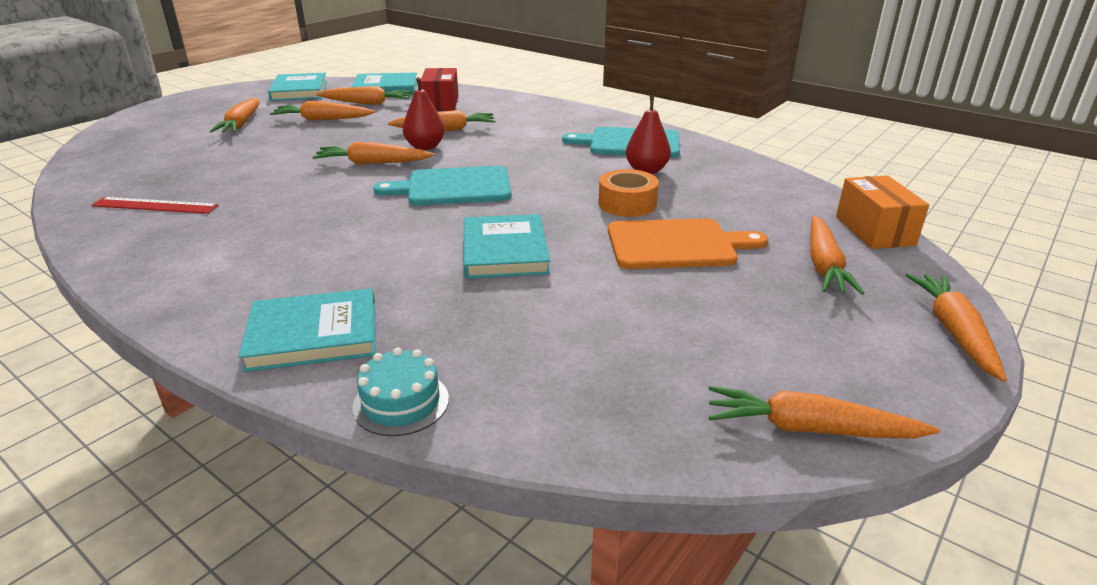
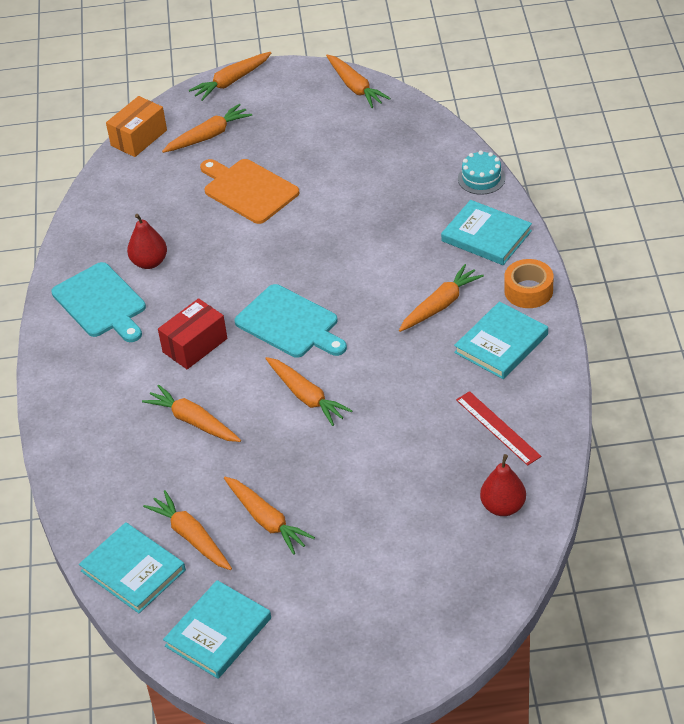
camera: 130 degrees left, 15 degrees up
orange carrot [210,98,259,133] -> orange carrot moved to [399,264,484,332]
red pear [403,77,445,150] -> red pear moved to [480,454,526,516]
red box [421,68,459,111] -> red box moved to [158,298,227,369]
turquoise book [464,214,550,279] -> turquoise book moved to [454,301,548,379]
orange tape [599,169,659,217] -> orange tape moved to [504,259,553,308]

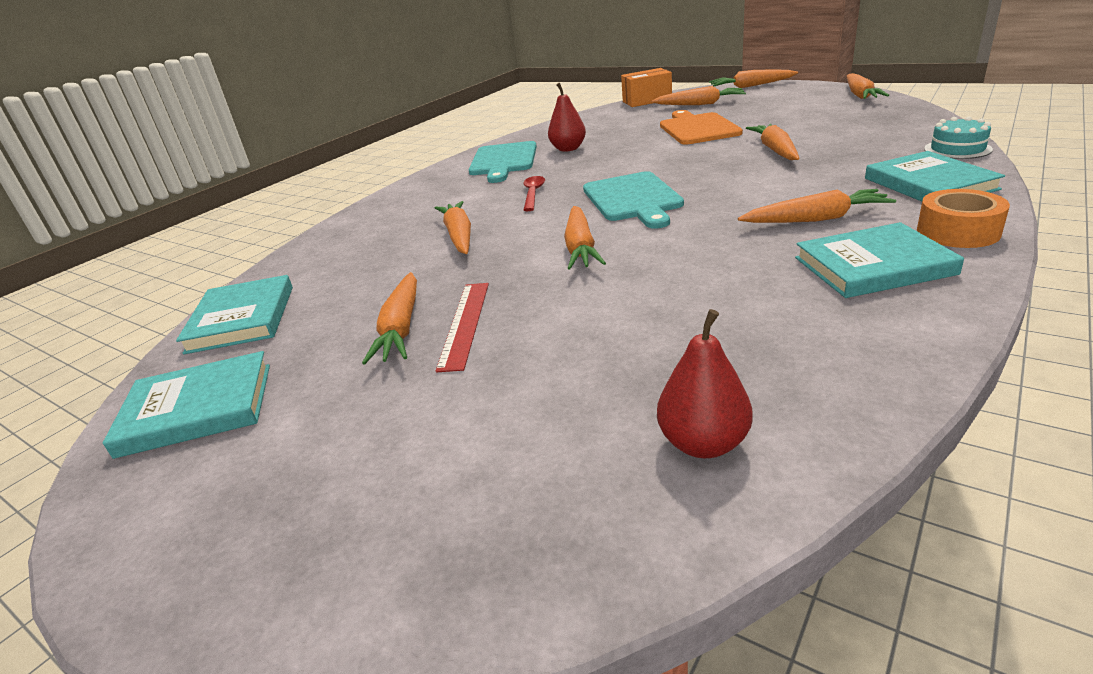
camera: 40 degrees right, 15 degrees down
orange carrot [143,490,232,570] -> orange carrot moved to [746,124,800,160]
red box [158,298,227,369] -> red spoon [523,176,545,211]
red ruler [456,391,541,466] -> red ruler moved to [436,283,489,372]

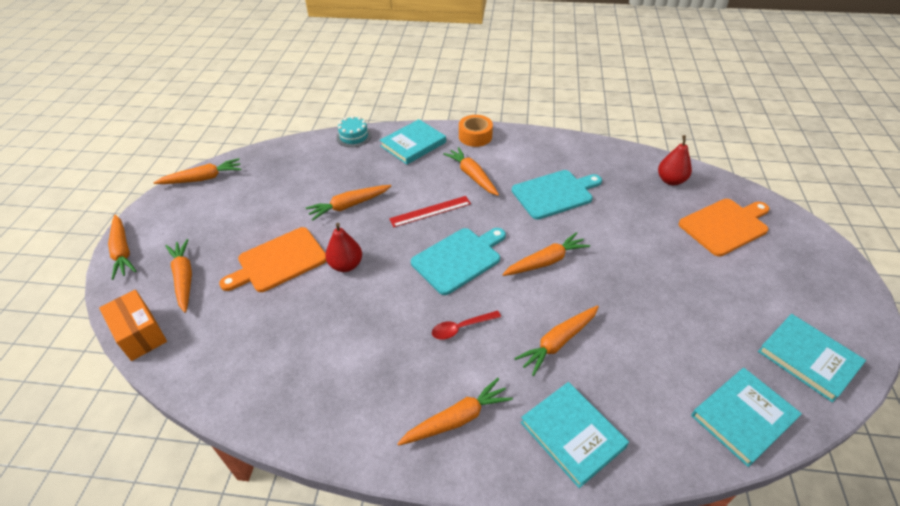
camera: 120 degrees left, 15 degrees up
orange carrot [362,272,417,365] -> orange carrot moved to [397,378,513,446]
red ruler [436,283,489,372] -> red ruler moved to [389,196,471,227]
turquoise cutting board [468,141,537,183] -> turquoise cutting board moved to [512,170,602,220]
red pear [548,83,586,152] -> red pear moved to [325,223,362,272]
turquoise book [795,222,964,298] -> turquoise book moved to [520,382,629,488]
none -> orange cutting board [679,199,770,256]

